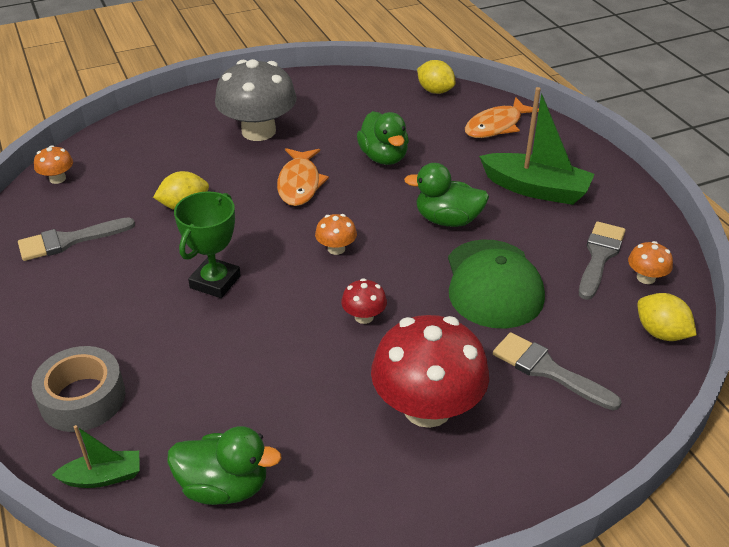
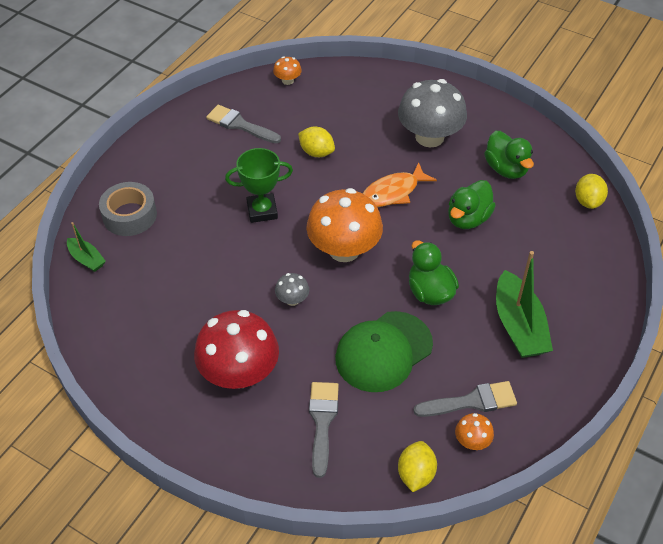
camera: 55 degrees right, 10 degrees up
green duck [168,426,282,505] -> green duck moved to [484,131,534,179]
orange mushroom [315,214,357,255] -> orange mushroom [306,188,383,262], size x2.27
red mushroom [341,278,387,324] -> grey mushroom [275,273,309,306]
orange fish [465,97,539,138] -> none

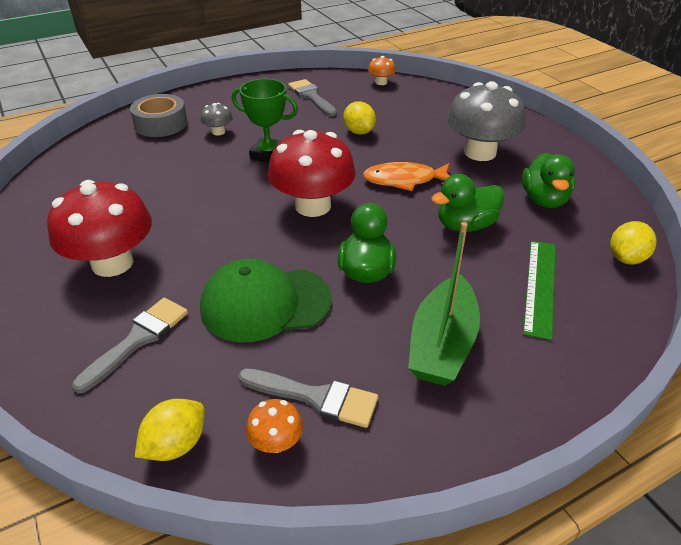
camera: 30 degrees right, 10 degrees down
green boat [67,222,106,272] -> none
grey mushroom [275,273,309,306] -> grey mushroom moved to [201,103,233,135]
orange mushroom [306,188,383,262] -> red mushroom [268,130,356,217]
none -> green ruler [523,241,555,340]

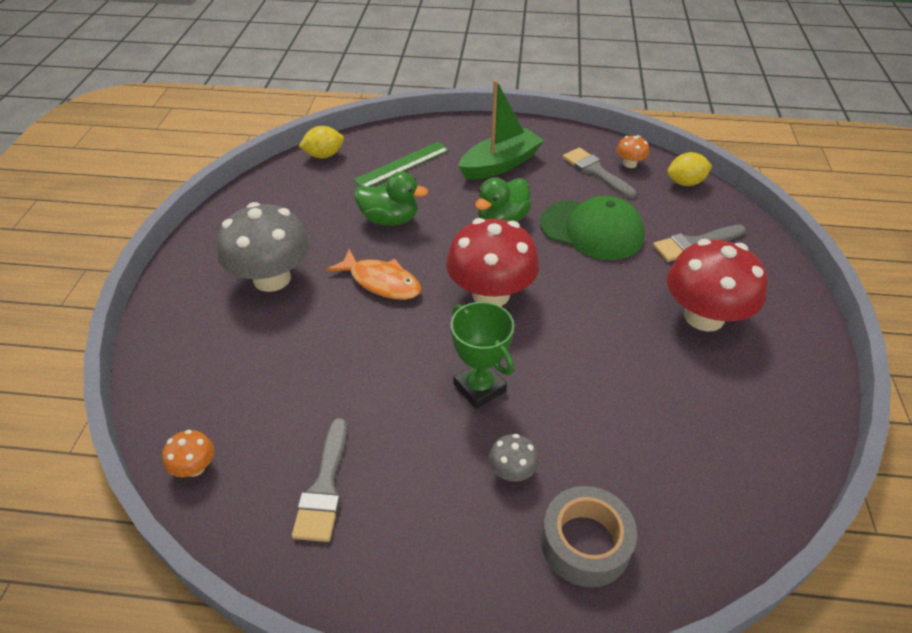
camera: 145 degrees left, 5 degrees up
yellow lemon [344,101,376,135] -> none
green duck [522,153,575,208] -> none

